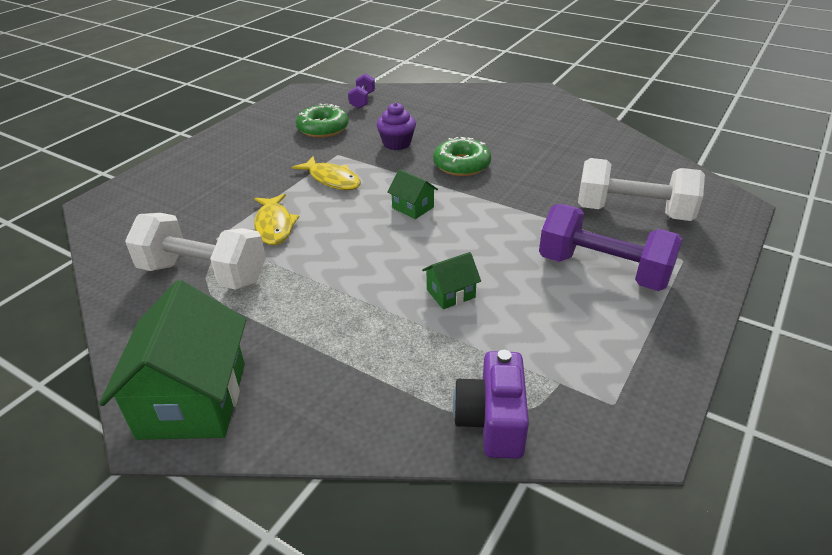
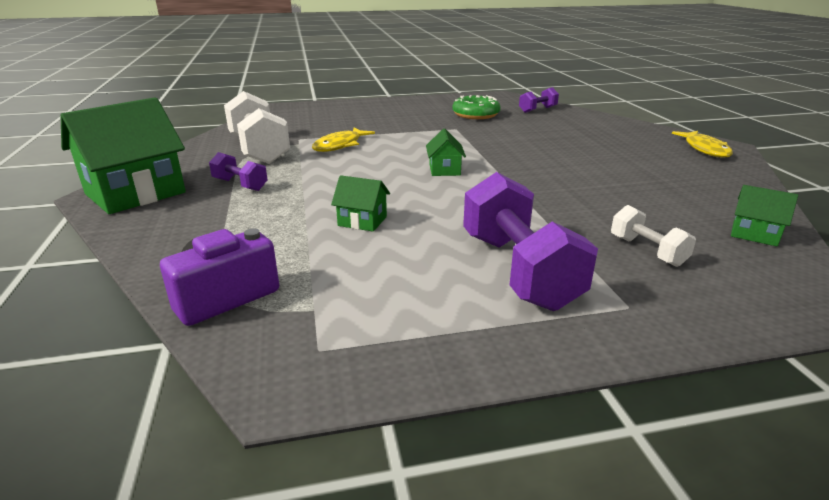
camera: 45 degrees right, 10 degrees down
yellow fish [292,156,361,190] -> yellow fish moved to [672,131,733,158]
purple cupcake [377,103,416,150] -> none
green donut [433,137,491,176] -> none
white dumbbell [578,158,705,221] -> white dumbbell [611,205,696,267], size x0.51
none -> purple dumbbell [209,152,268,191]
none -> green house [731,185,798,246]

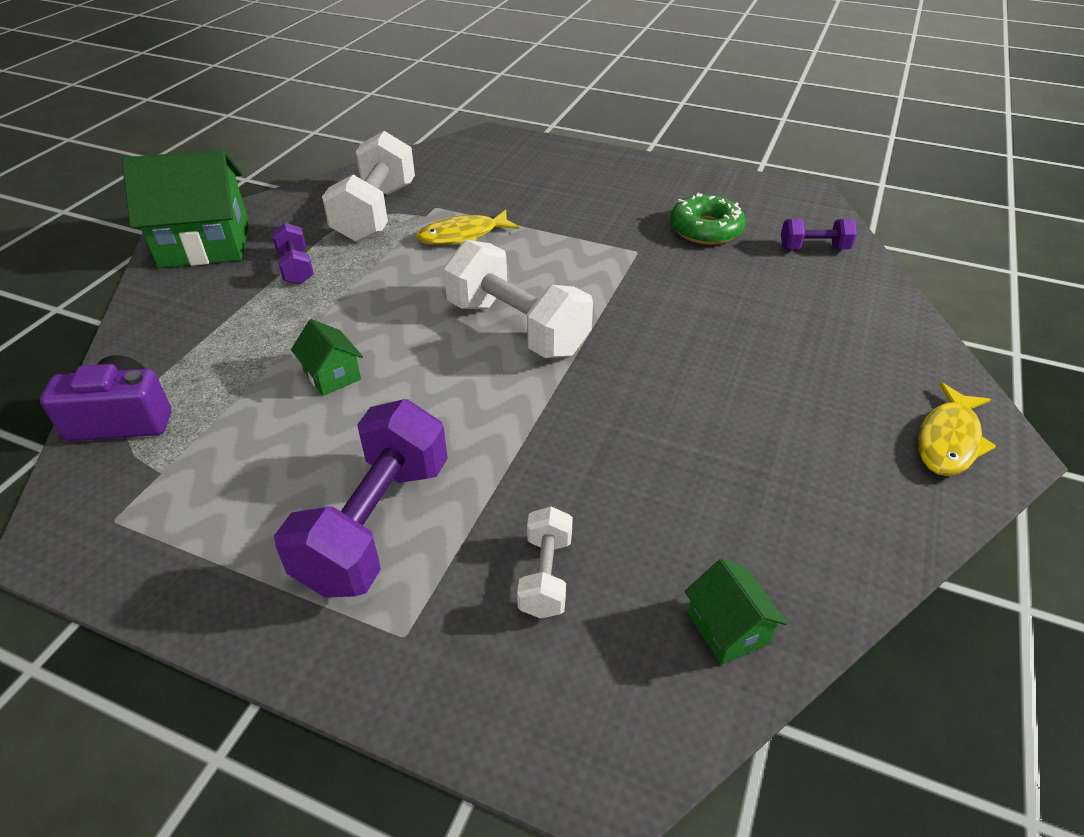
camera: 35 degrees right, 15 degrees up
green house [426,128,466,176] -> white dumbbell [443,240,593,358]

